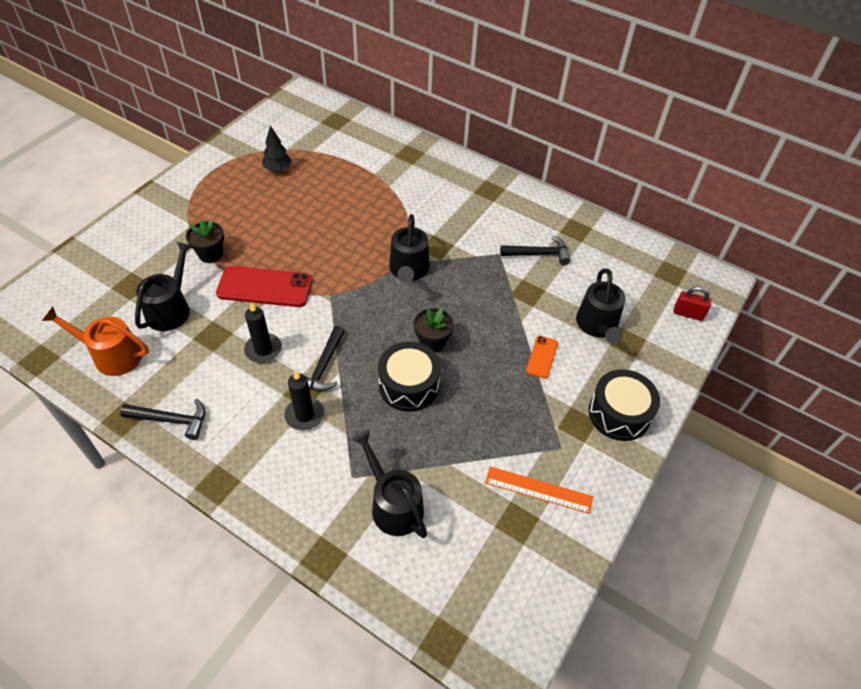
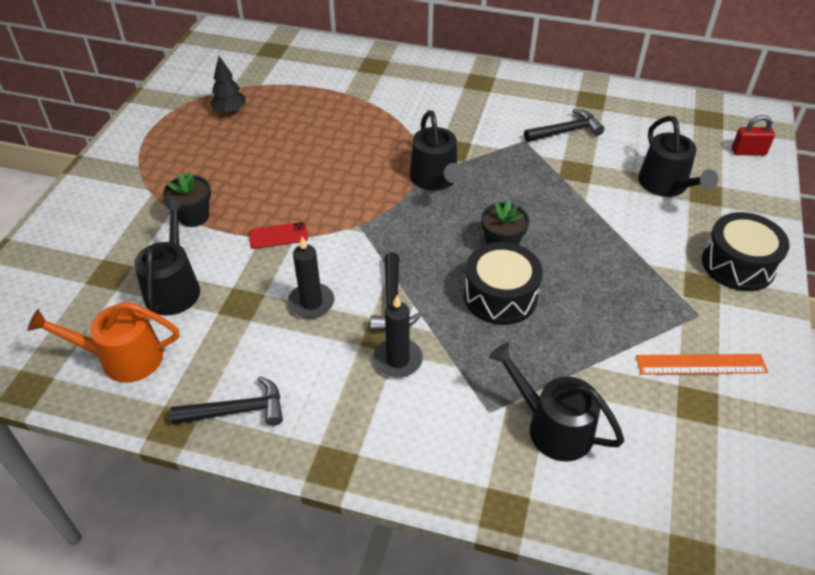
camera: 15 degrees left, 5 degrees down
red phone [216,266,312,307] -> red phone [249,222,308,249], size x0.51
orange phone [526,336,558,379] -> none

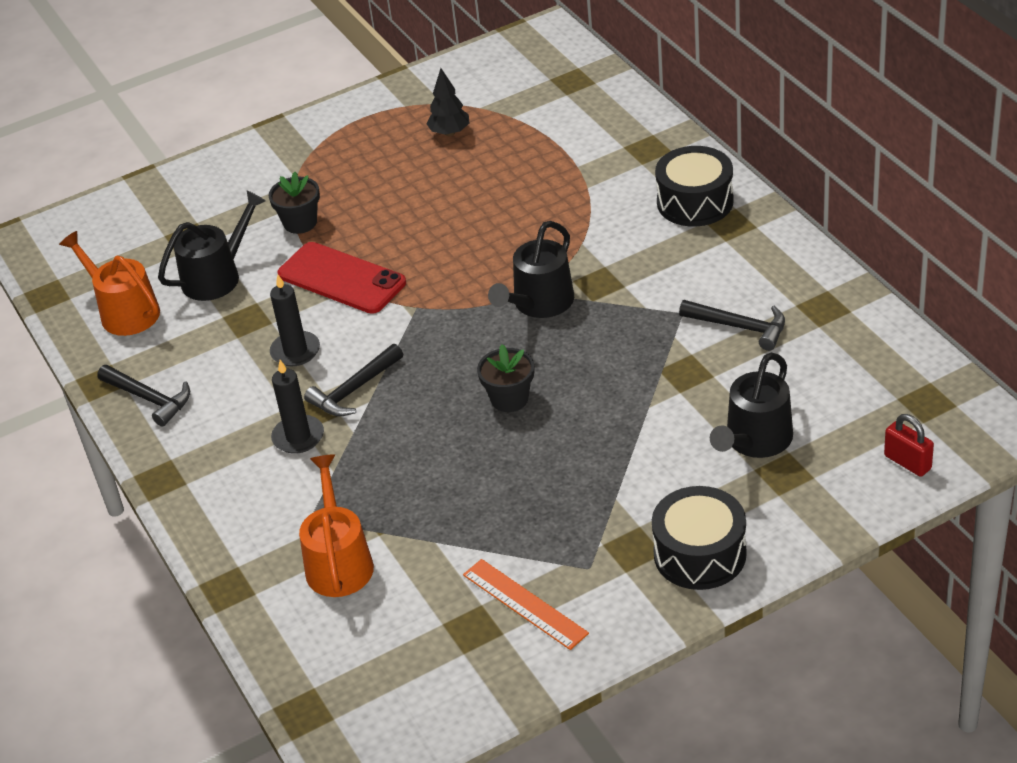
camera: 50 degrees right, 5 degrees down
red phone [249,222,308,249] -> red phone [277,242,406,314], size x1.95
black drum [464,242,543,325] -> black drum moved to [655,146,734,227]
black watering can [489,343,624,462] -> orange watering can [299,454,374,597]

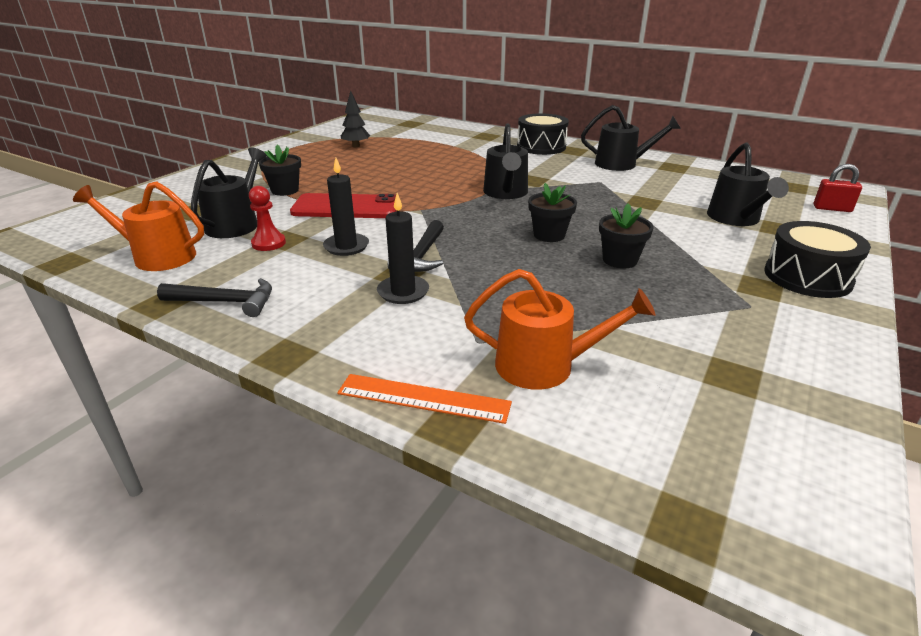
camera: 35 degrees left, 10 degrees down
orange watering can [299,454,374,597] -> orange watering can turned 135 degrees clockwise [464,269,655,390]
orange ruler [463,559,589,650] -> orange ruler moved to [337,374,512,424]
black hammer [679,300,785,351] -> none
none -> red pawn [249,186,286,251]
none -> black watering can [581,105,681,171]
none -> black flower pot [599,203,653,268]

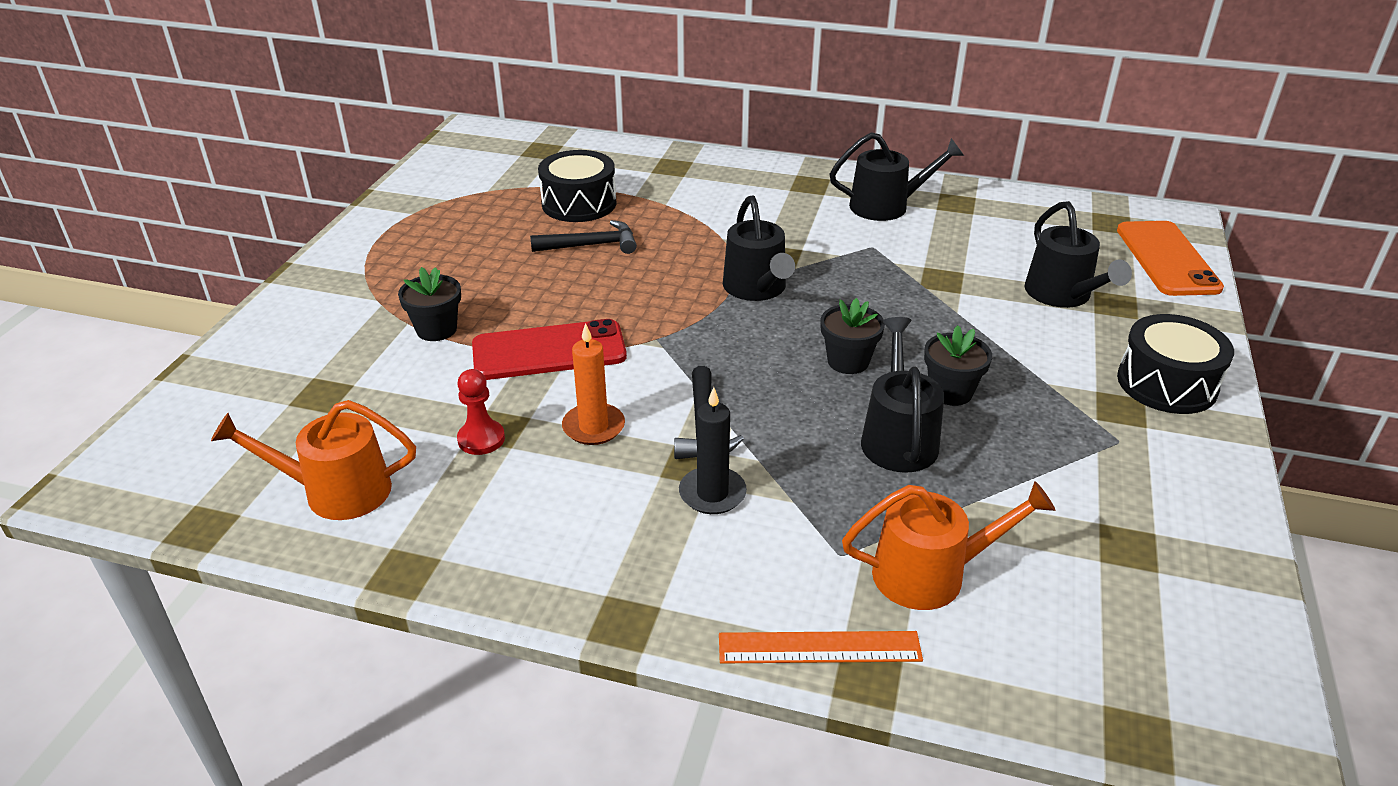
camera: 15 degrees left, 5 degrees up
black hammer [157,278,272,317] -> black hammer moved to [530,220,637,254]
black watering can [191,147,267,238] -> black watering can moved to [861,317,944,473]
black candle [323,158,369,256] -> orange candle [562,323,625,445]
black tree [341,91,370,147] -> none
black drum [517,113,569,155] -> black drum moved to [538,150,616,222]
red padlock [813,164,862,212] -> orange phone [1117,221,1224,296]

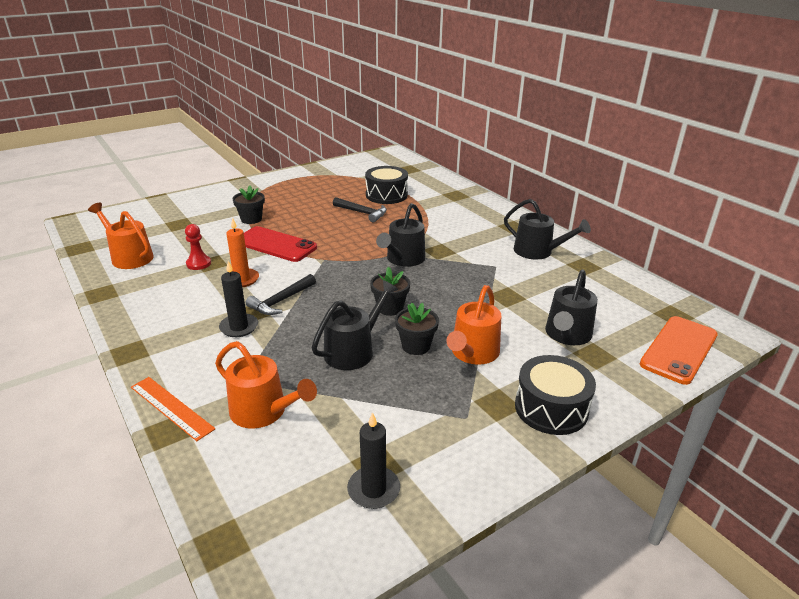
camera: 40 degrees right, 5 degrees down
none -> black candle [347,412,400,509]
none -> orange watering can [447,285,501,365]

